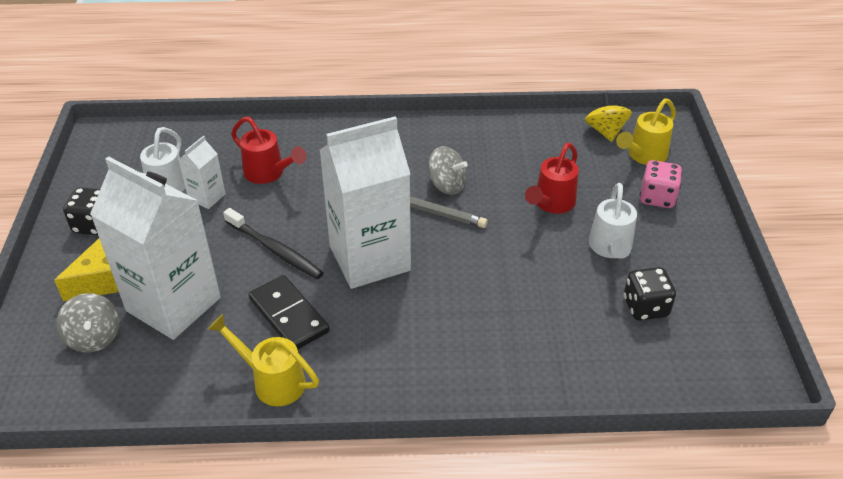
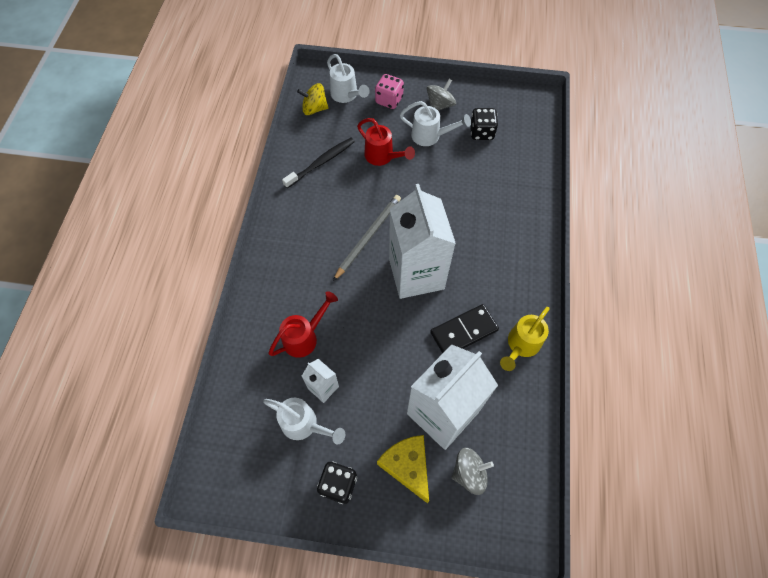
camera: 80 degrees left, 20 degrees up
black toothbrush [223,208,324,279] -> black toothbrush moved to [282,138,355,188]
grey spinning top [428,146,468,195] -> grey spinning top moved to [427,79,456,111]
yellow watering can [616,98,676,165] -> white watering can [327,54,370,103]

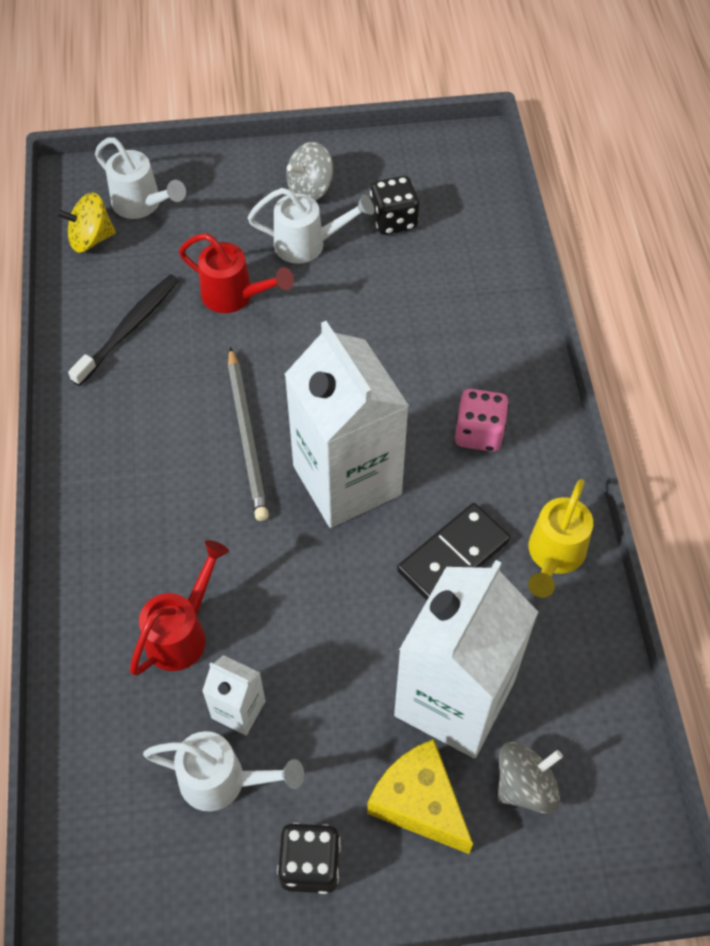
camera: 15 degrees left, 5 degrees down
grey pencil [333,195,401,281] -> grey pencil turned 150 degrees clockwise [228,347,269,521]
pink dice [375,74,404,109] -> pink dice moved to [455,389,509,452]
grey spinning top [427,79,456,111] -> grey spinning top turned 150 degrees counterclockwise [286,142,334,201]

